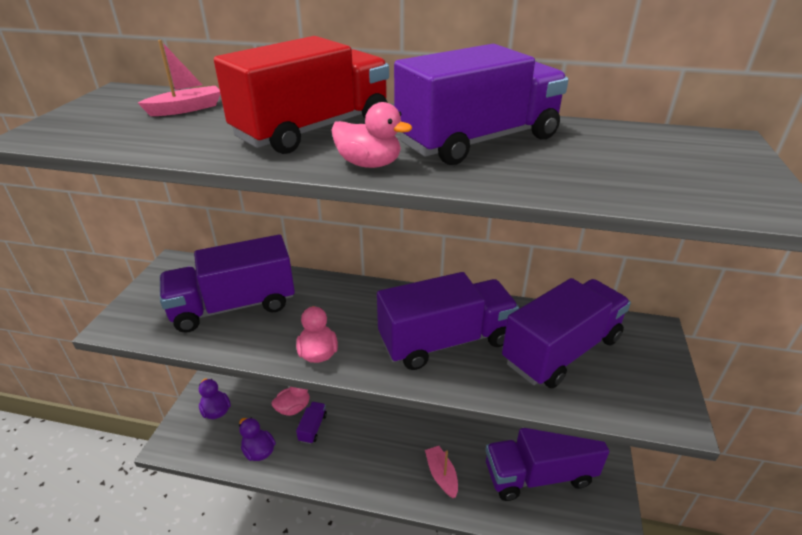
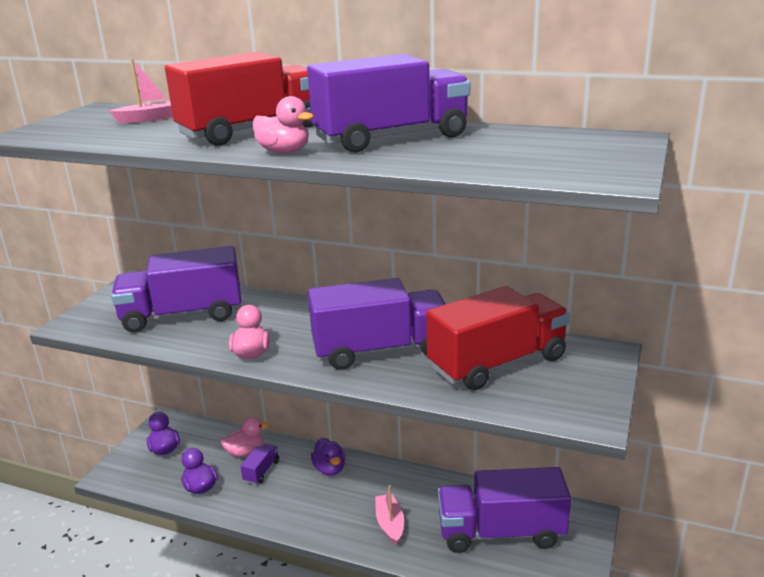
camera: 10 degrees right, 10 degrees down
purple truck [502,278,631,388] -> red truck [426,286,570,390]
none -> purple duck [311,438,345,476]

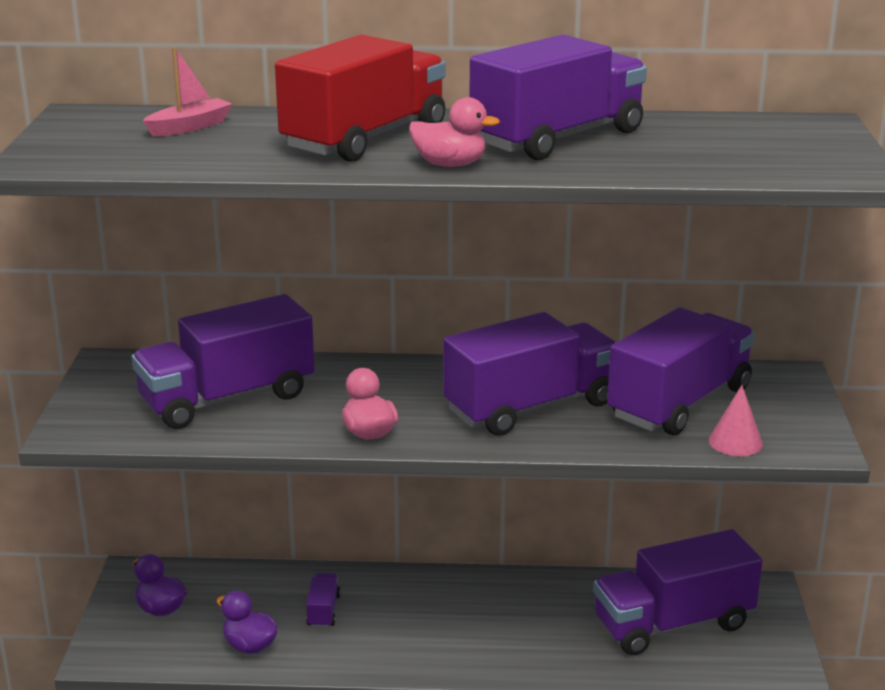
camera: 20 degrees left, 0 degrees up
pink duck [221,417,269,457] -> none
purple duck [311,438,345,476] -> none
pink boat [375,485,404,545] -> none
red truck [426,286,570,390] -> purple truck [607,307,755,435]
none -> pink cone [709,385,763,456]

